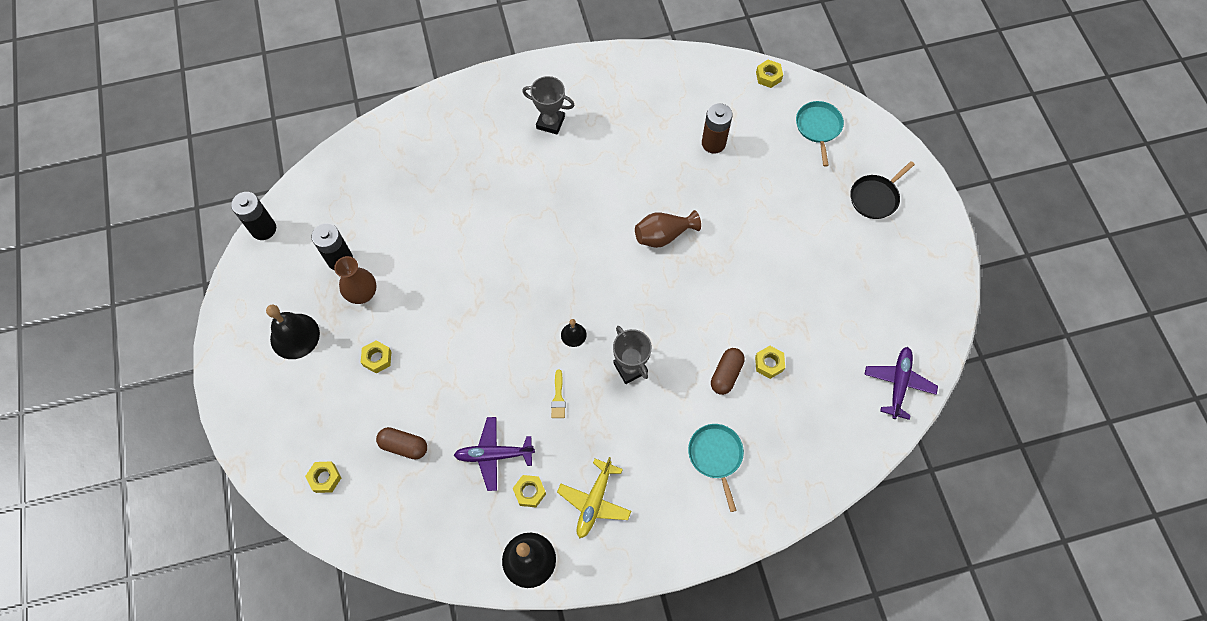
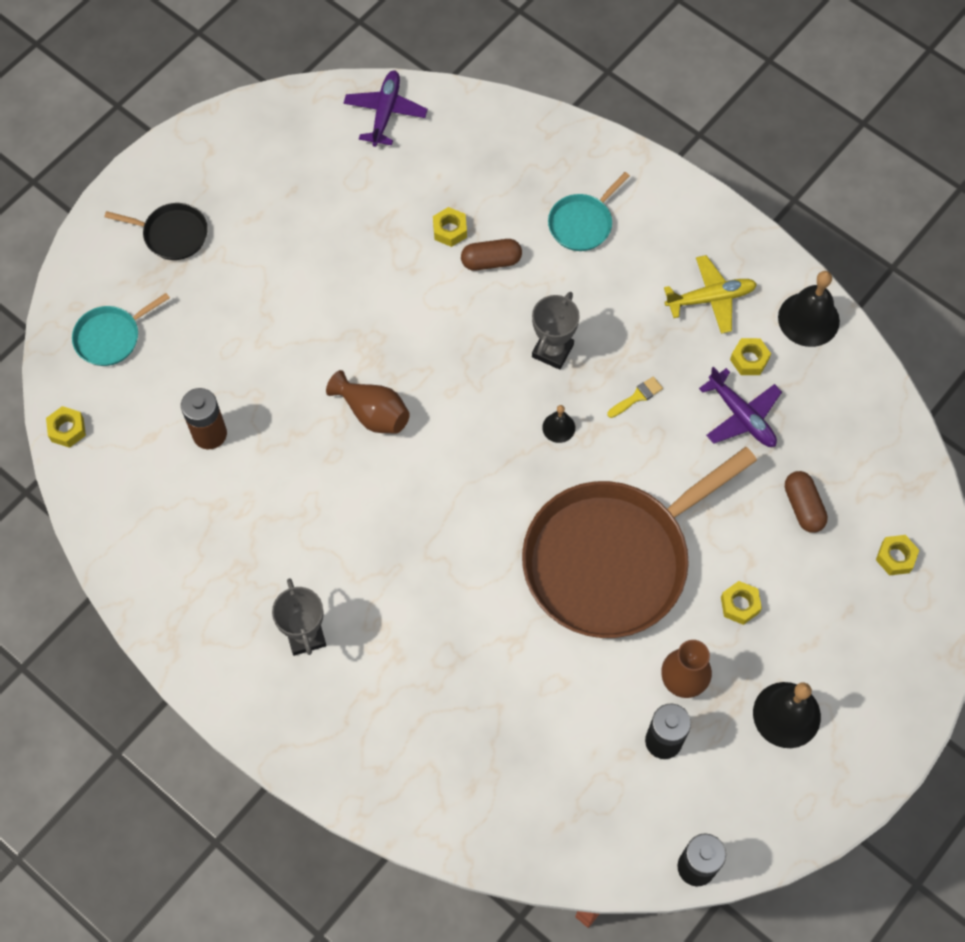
camera: 125 degrees left, 0 degrees up
purple plane [864,347,938,420] -> purple plane turned 120 degrees clockwise [344,70,428,147]
none -> brown pan [522,447,757,638]

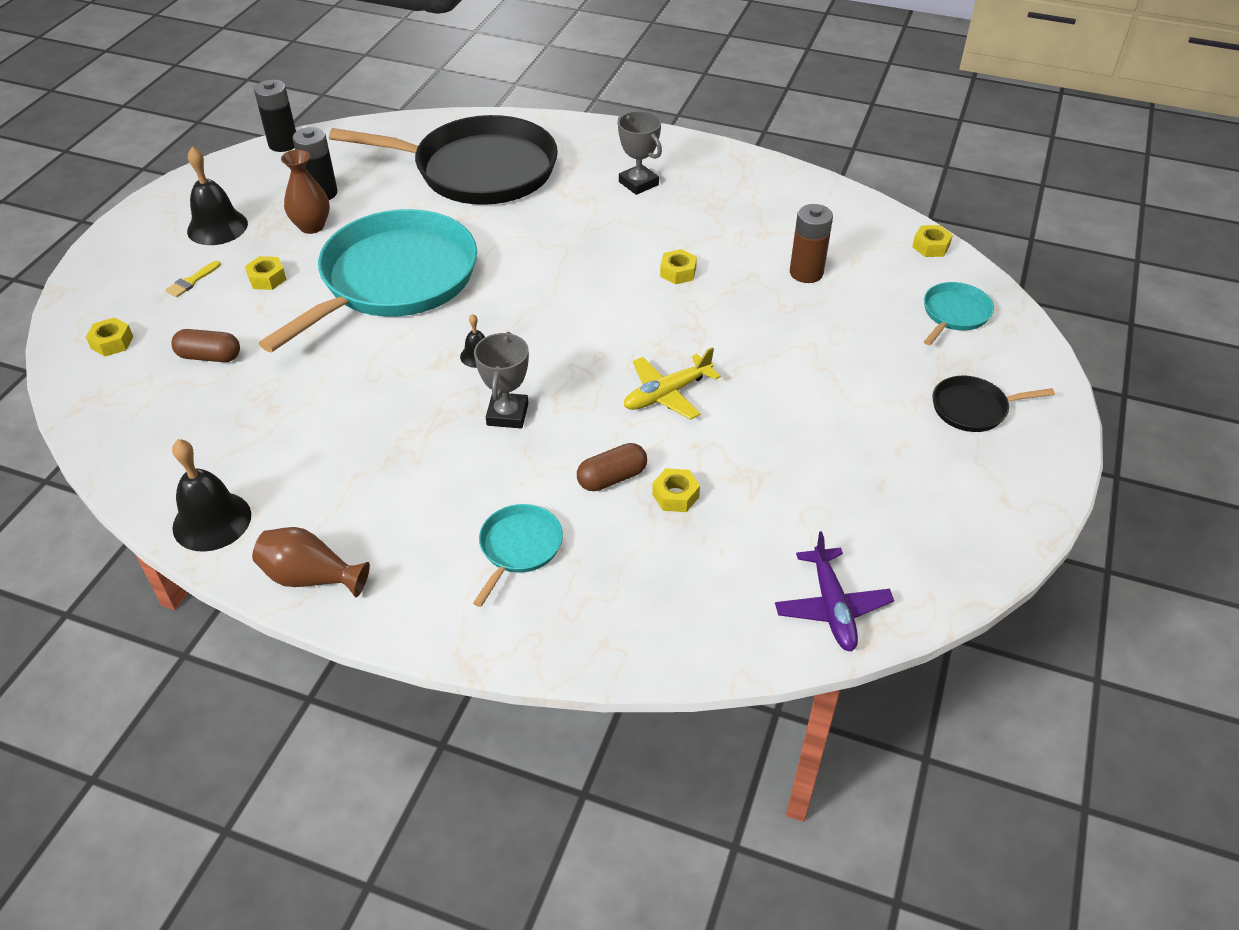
camera: 160 degrees right, 20 degrees down
brown vase [326,370,410,434] -> brown vase moved to [252,527,370,598]
brown pan [522,447,757,638] -> turquoise pan [259,209,477,352]
yellow brush [607,376,663,418] -> yellow brush moved to [165,261,221,297]
yellow plane [664,255,757,334] -> yellow plane moved to [624,347,721,420]
purple plane [699,366,782,447] -> none
yellow nut [730,338,771,375] -> yellow nut moved to [660,249,697,284]
brown capsule [785,471,828,533] -> brown capsule turned 45 degrees counterclockwise [171,329,240,362]
none -> black pan [329,115,558,205]

